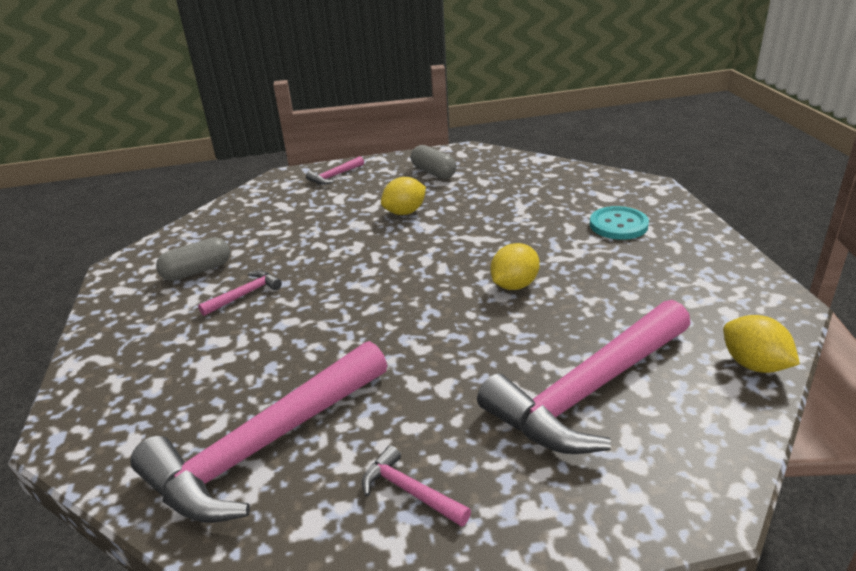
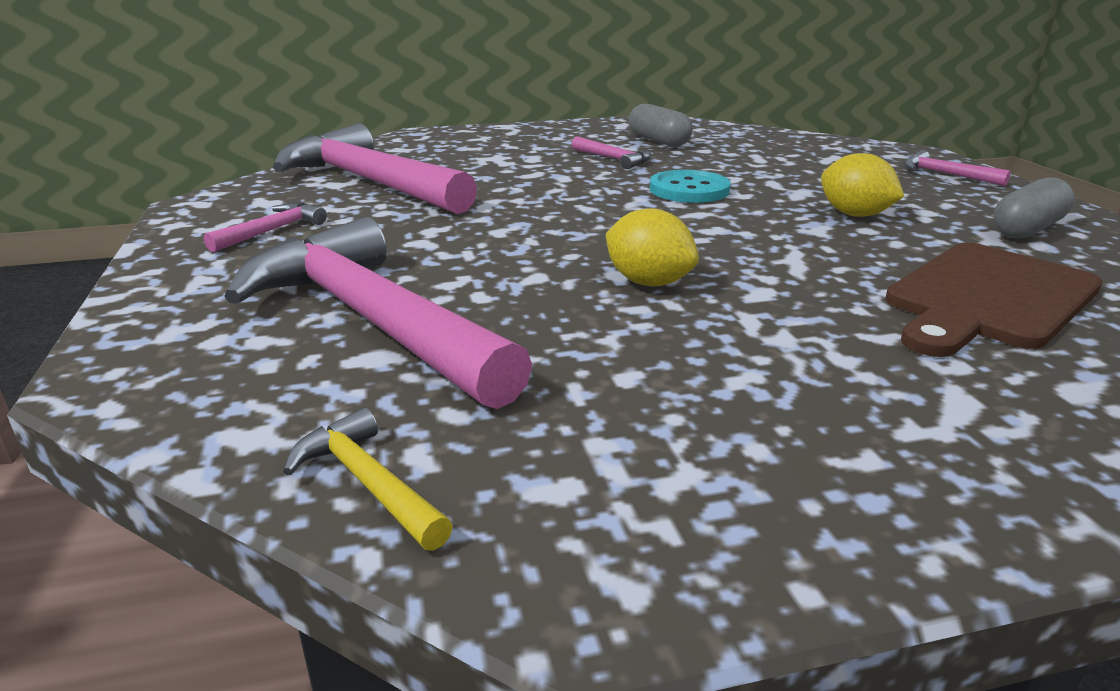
camera: 85 degrees right, 5 degrees down
turquoise button [590,206,649,240] -> turquoise button moved to [650,170,731,203]
yellow lemon [723,315,800,373] -> yellow hammer [283,407,453,551]
none -> brown cutting board [885,242,1102,357]

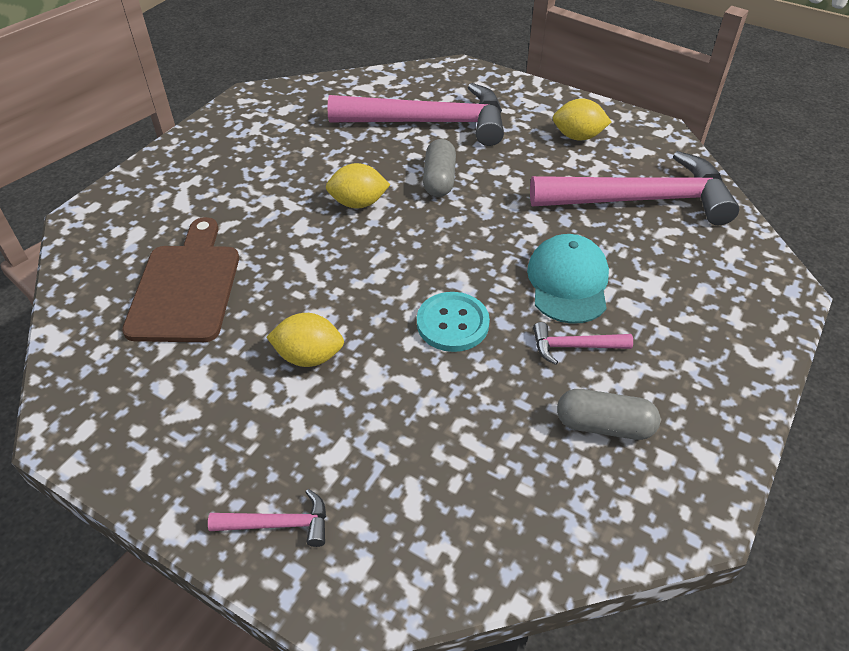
camera: 135 degrees right, 20 degrees up
pink hammer [204,203,327,252] -> yellow lemon [552,99,611,141]
yellow hammer [283,407,453,551] -> none
grey capsule [994,177,1075,239] -> grey capsule moved to [423,139,456,197]
none -> turquoise cap [527,234,609,324]

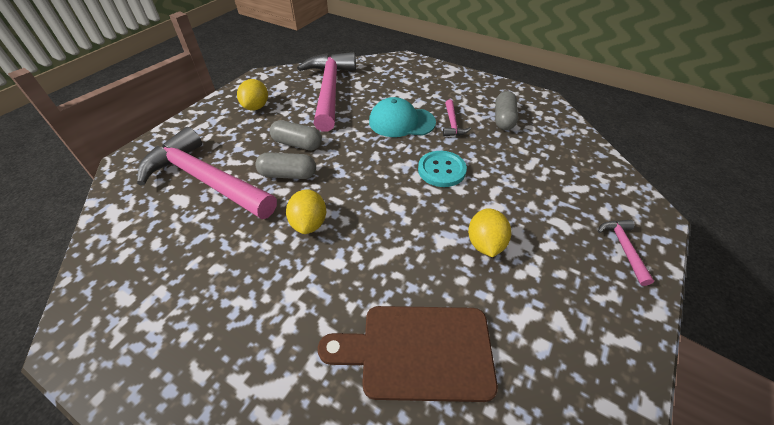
camera: 90 degrees left, 0 degrees up
pink hammer [327,83,504,146] -> pink hammer turned 60 degrees counterclockwise [137,127,277,219]
none -> grey capsule [270,120,322,151]

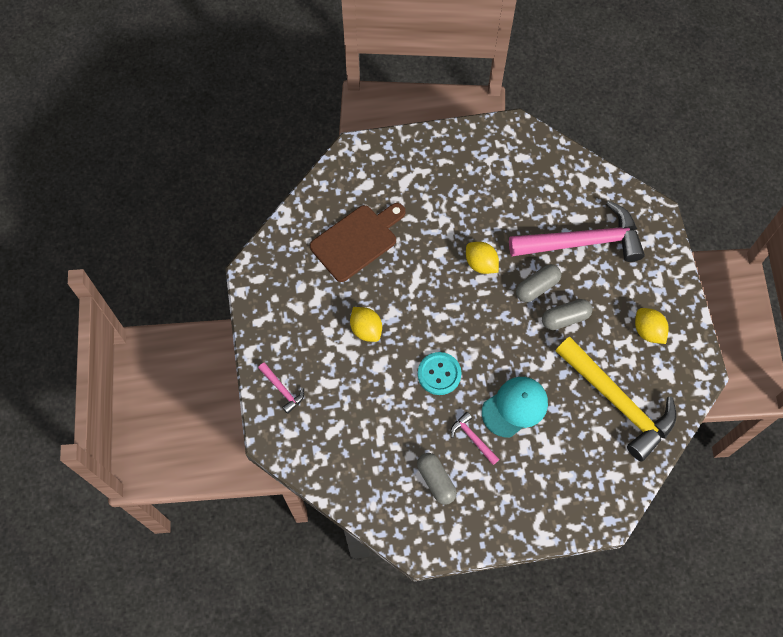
camera: 140 degrees right, 20 degrees up
pink hammer [297,52,356,132] -> yellow hammer [555,337,677,461]

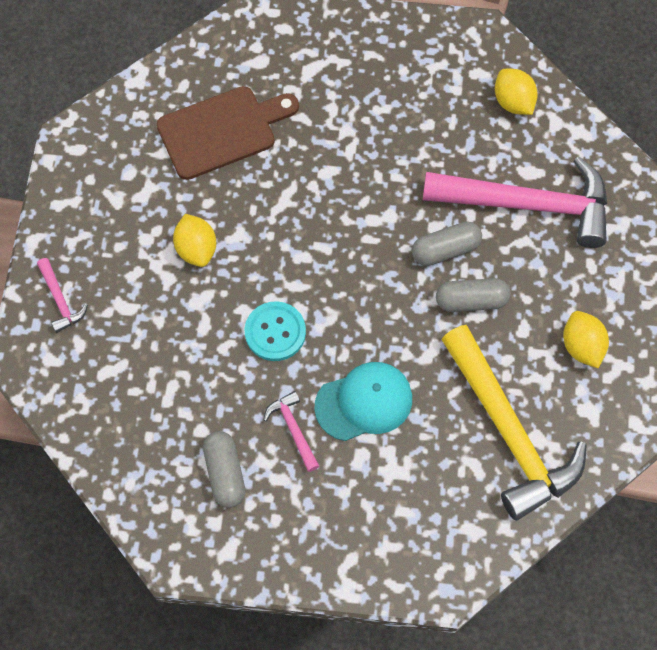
camera: 15 degrees right, 0 degrees up
yellow lemon [466,242,499,274] -> yellow lemon moved to [495,69,538,115]

